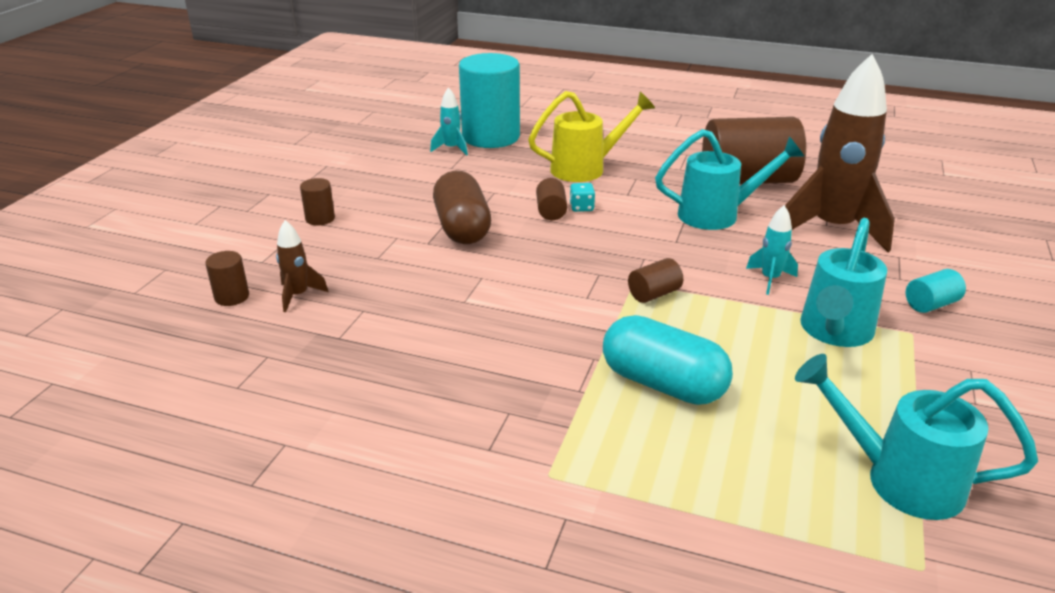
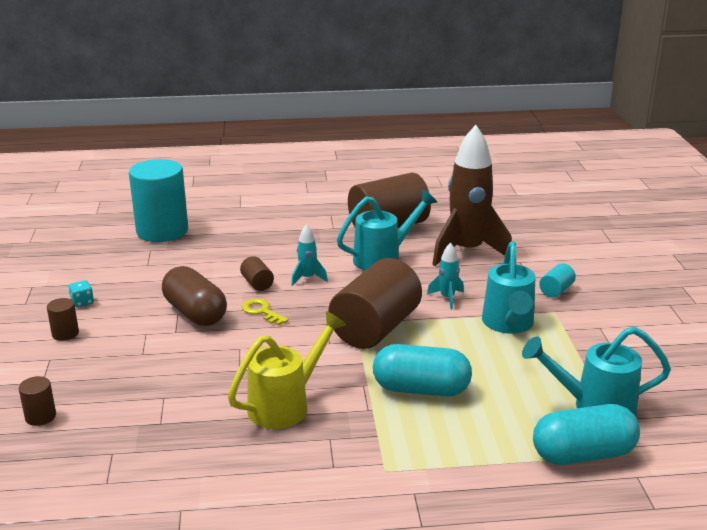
camera: 25 degrees left, 5 degrees down
brown rocket [276,220,328,312] -> none
turquoise rocket [430,87,468,156] -> turquoise rocket moved to [291,224,328,286]
yellow watering can [528,91,655,182] -> yellow watering can moved to [228,311,347,429]
turquoise dice [570,183,595,212] -> turquoise dice moved to [68,280,94,307]
brown cylinder [628,258,683,303] -> brown cylinder [328,258,422,349], size x2.38
none -> yellow key [242,298,289,326]
none -> turquoise capsule [533,404,640,465]

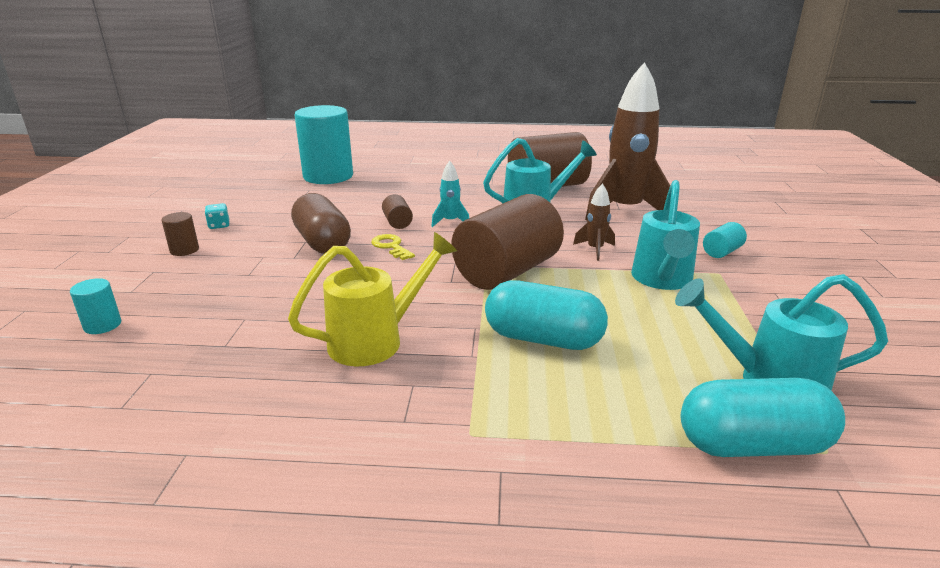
camera: 10 degrees right, 0 degrees up
brown cylinder [19,376,56,426] -> turquoise cylinder [70,278,121,334]
turquoise rocket [427,242,464,310] -> brown rocket [573,183,615,261]

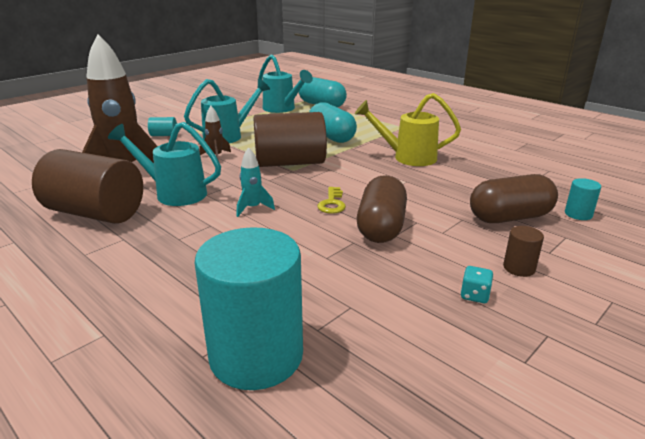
camera: 140 degrees left, 0 degrees up
brown cylinder [382,194,413,229] -> none
none -> brown capsule [470,174,558,223]

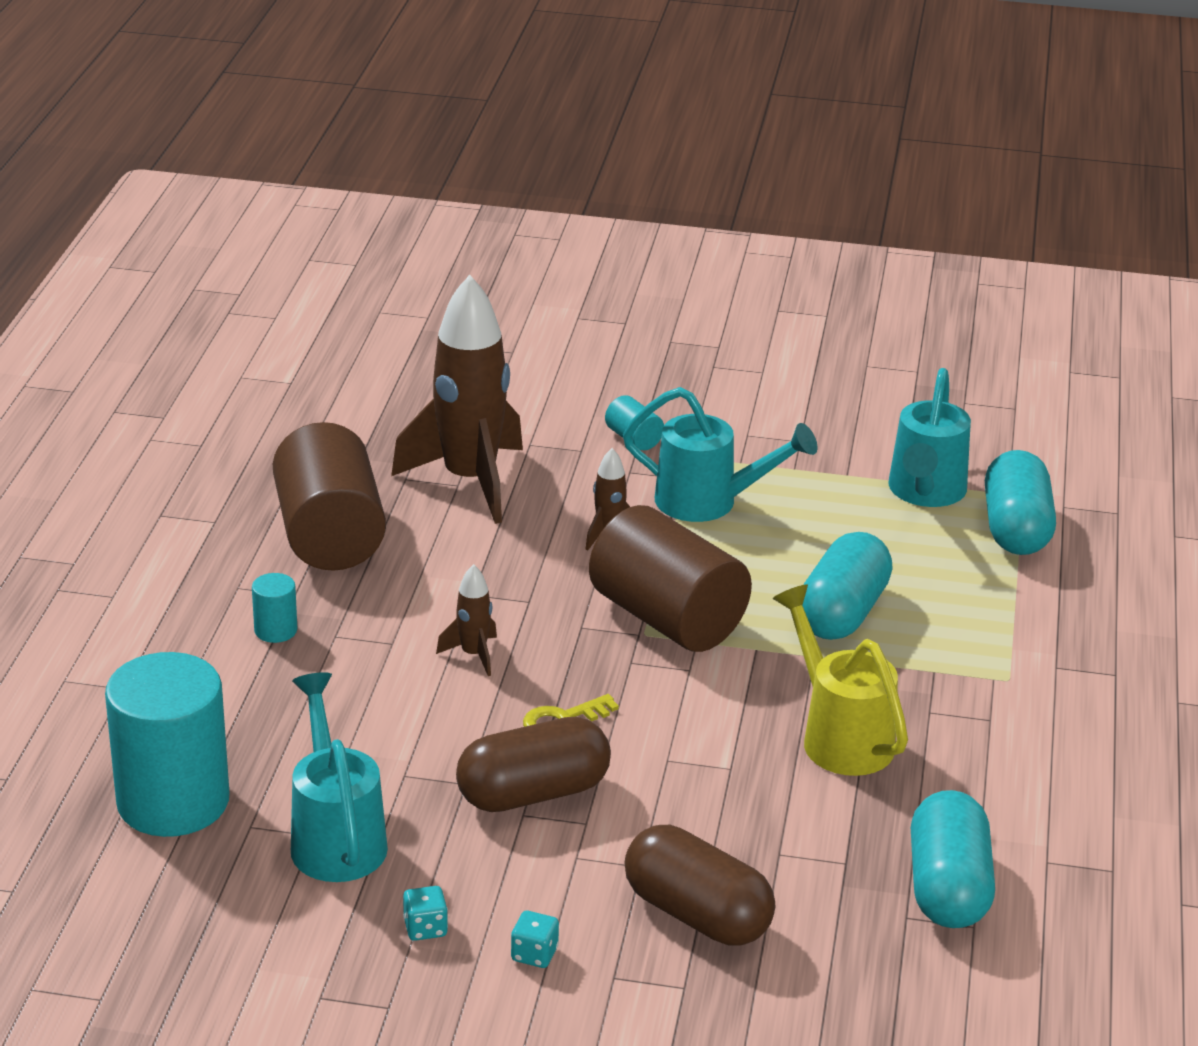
camera: 55 degrees right, 5 degrees up
turquoise watering can [108,122,221,206] -> turquoise watering can moved to [291,672,388,882]
turquoise rocket [237,147,275,217] -> brown rocket [436,564,497,676]
brown cylinder [503,226,544,277] -> turquoise dice [511,911,559,968]
turquoise cylinder [565,178,601,220] -> turquoise cylinder moved to [252,573,297,643]
none -> turquoise capsule [911,790,995,928]

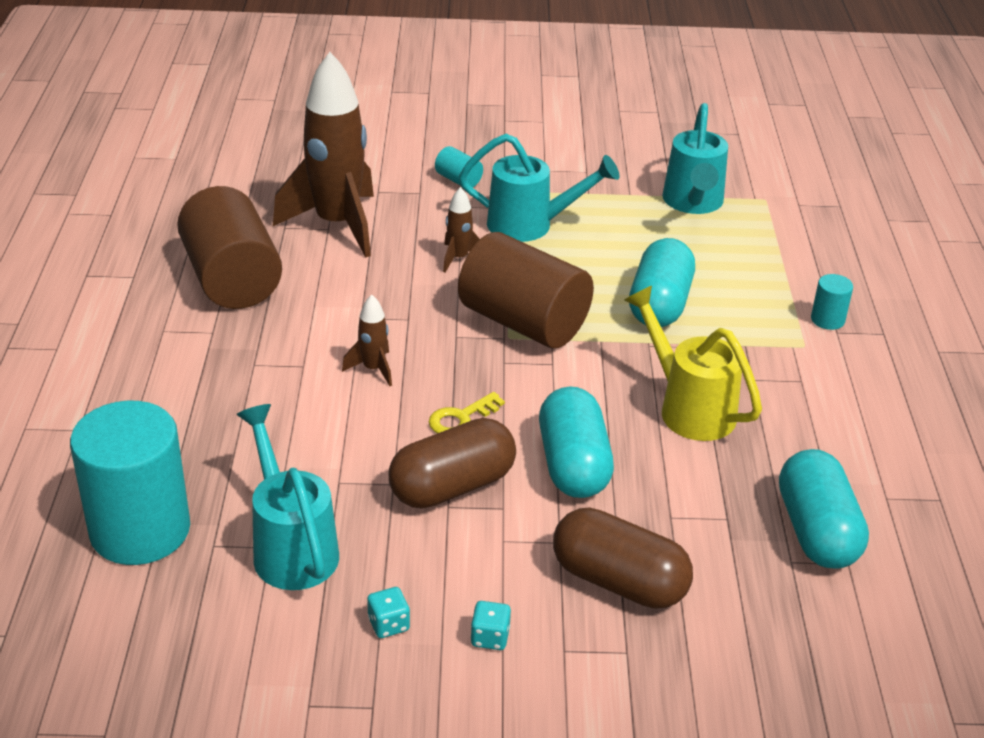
camera: 10 degrees left, 5 degrees up
turquoise cylinder [252,573,297,643] -> turquoise cylinder moved to [811,274,853,330]
turquoise capsule [985,450,1056,555] -> turquoise capsule moved to [539,386,614,498]

